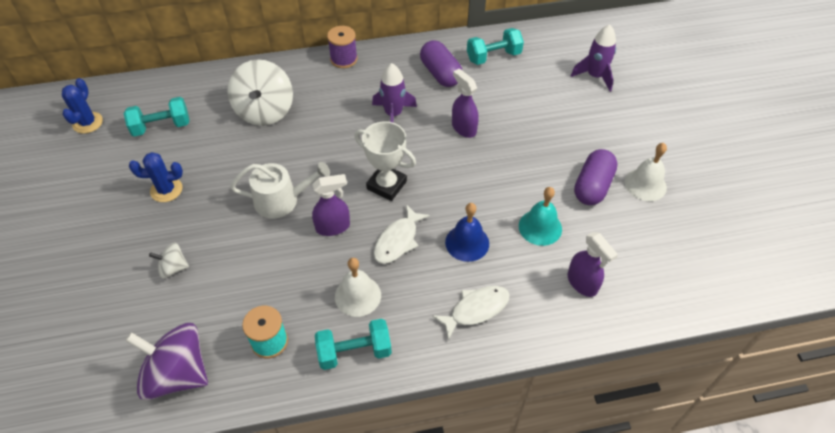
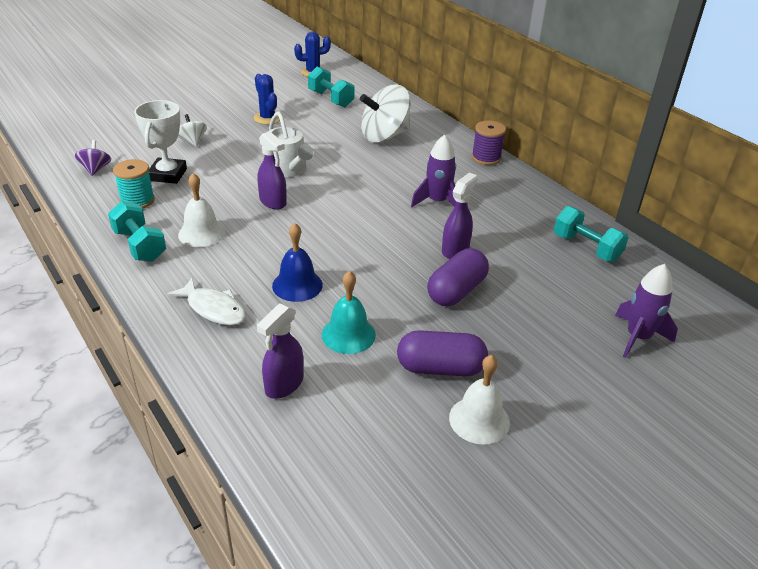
camera: 65 degrees right, 15 degrees down
purple spinning top [125,323,208,400] -> purple spinning top [75,140,111,176], size x0.49
white trophy [354,121,416,201] -> white trophy moved to [134,100,187,184]
white fish [374,204,430,264] -> none
purple capsule [420,40,462,87] -> purple capsule moved to [427,248,489,306]

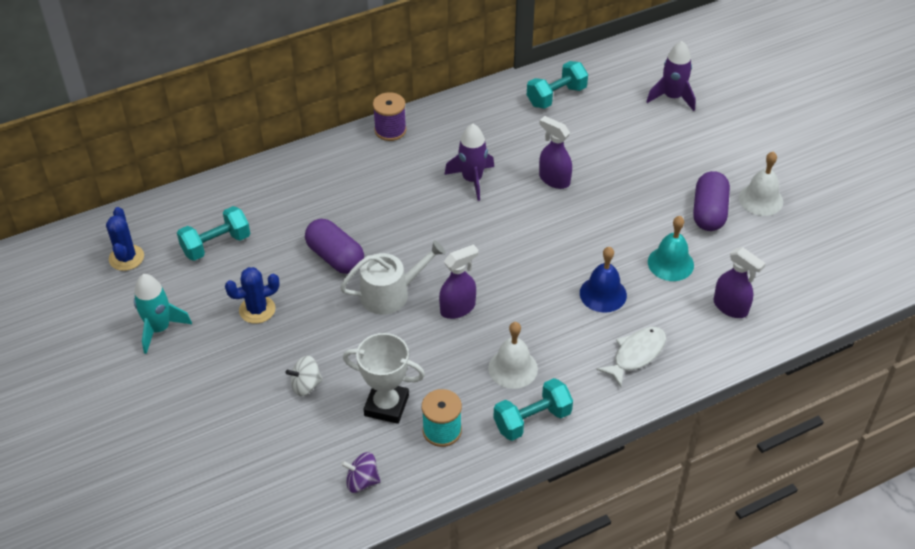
camera: 80 degrees left, 10 degrees up
white spinning top [360,85,411,143] -> none
purple capsule [427,248,489,306] -> purple capsule moved to [305,219,364,274]
none -> turquoise rocket [134,274,192,354]

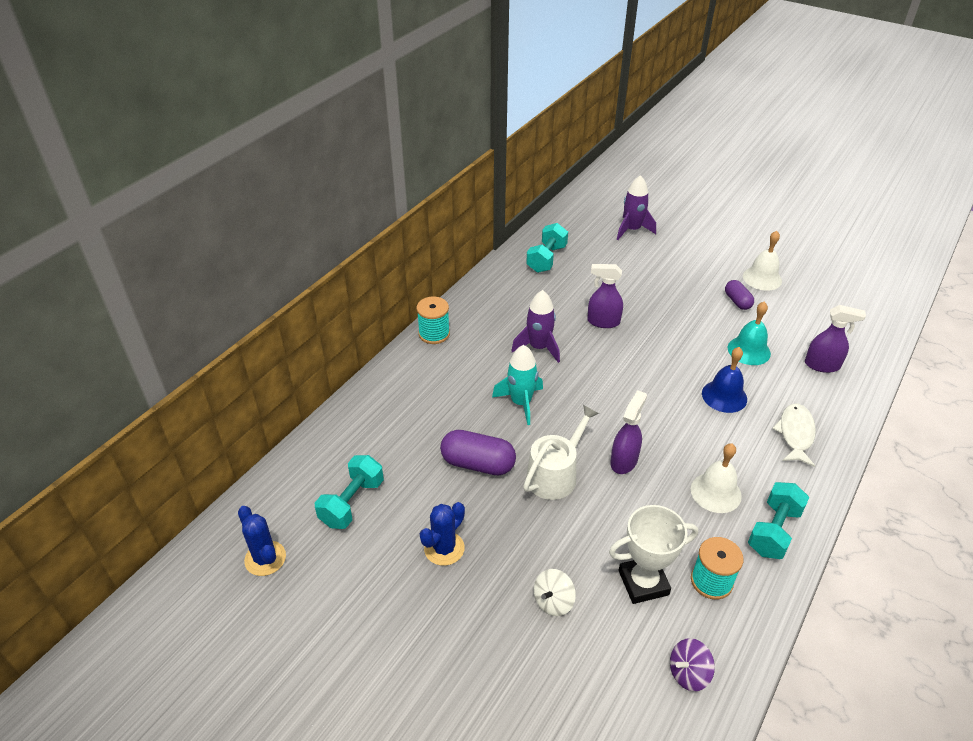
camera: 30 degrees left, 5 degrees down
turquoise rocket [134,274,192,354] -> turquoise rocket moved to [492,345,543,425]
purple spool [373,92,406,141] -> turquoise spool [417,297,450,344]
purple capsule [693,171,730,231] -> purple capsule [725,280,754,310], size x0.60

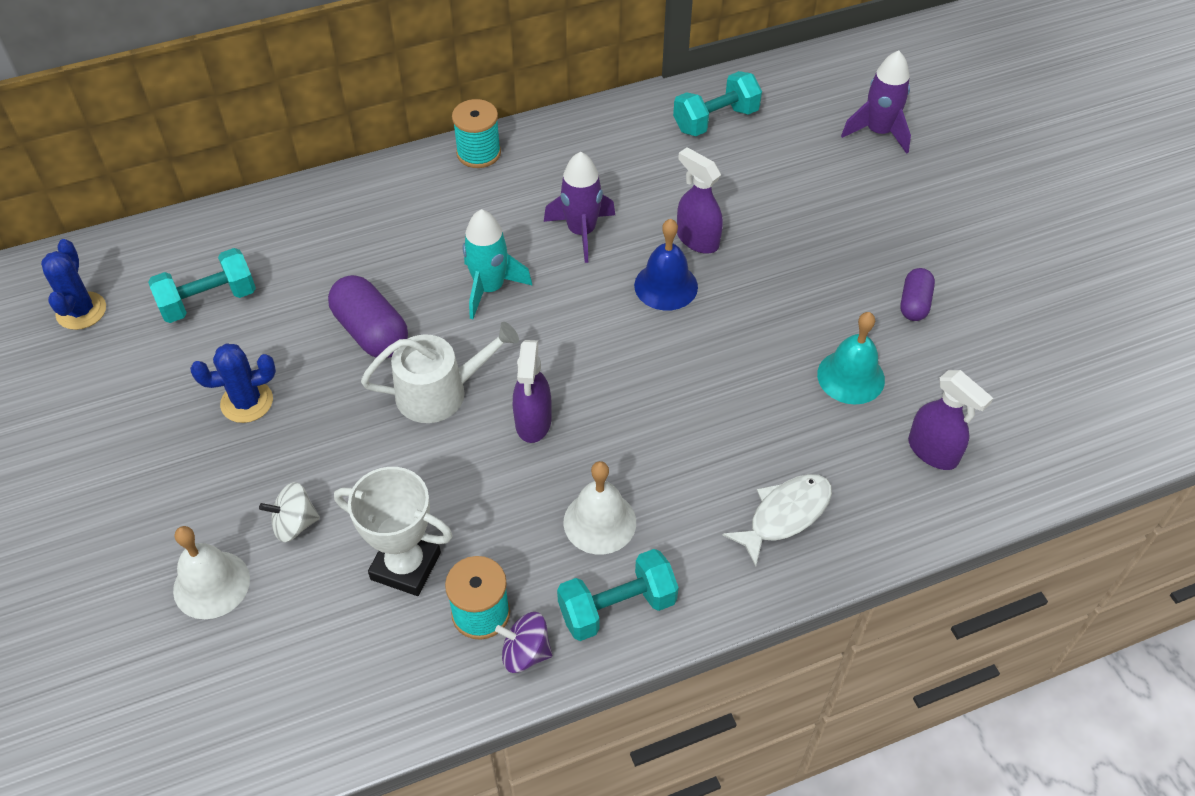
camera: 35 degrees right, 10 degrees up
purple spray bottle [610,390,647,474] -> purple spray bottle turned 120 degrees clockwise [513,340,552,443]
purple spinning top [670,638,715,691] -> purple spinning top moved to [495,612,552,673]
blue bell [702,347,747,413] -> blue bell moved to [634,219,698,311]
white bell [743,231,782,291] -> white bell moved to [173,526,250,619]

